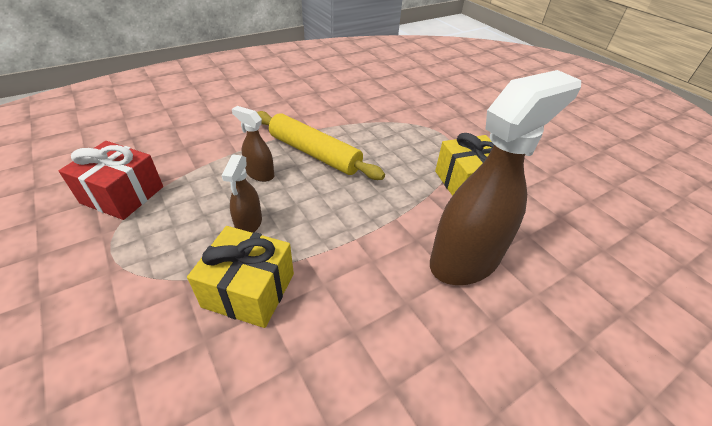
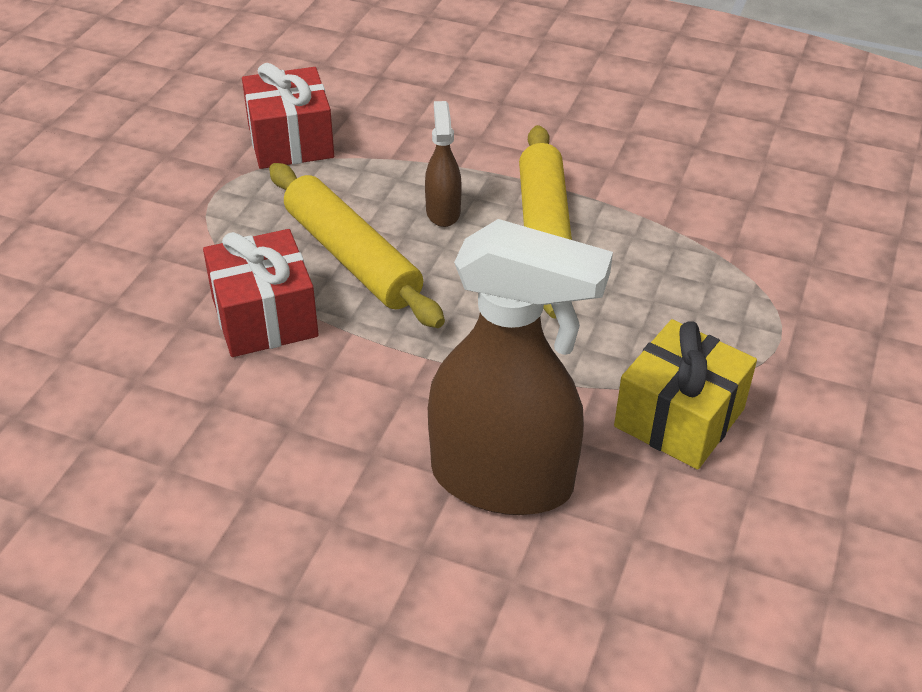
camera: 55 degrees right, 0 degrees up
yellow gift [187,226,294,328] -> red gift [203,229,319,357]
brown spray bottle [221,155,262,233] -> yellow rolling pin [269,163,445,328]

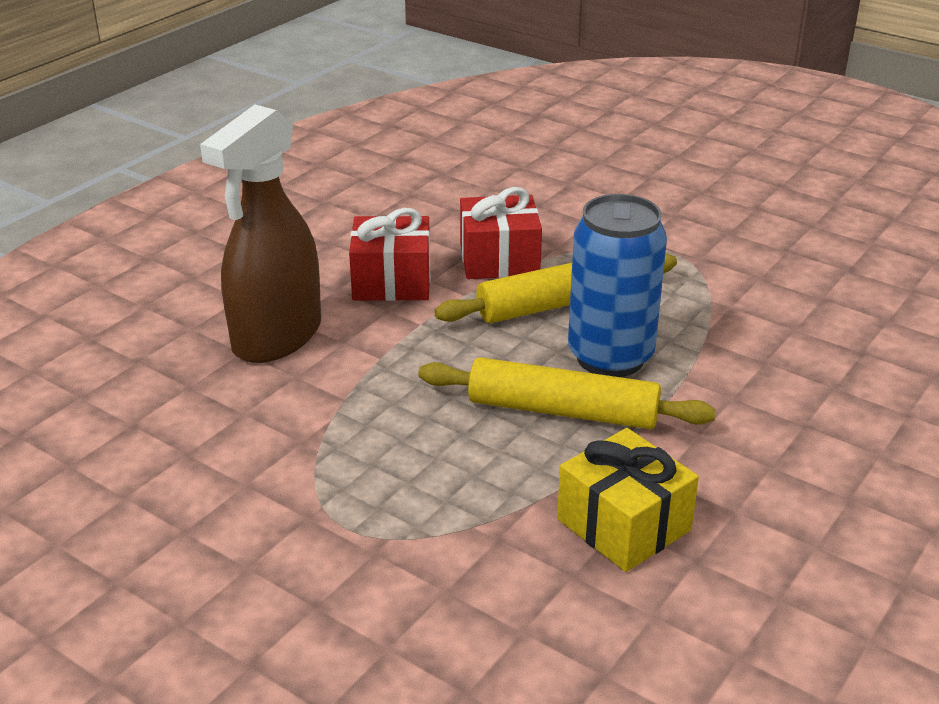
camera: 105 degrees right, 10 degrees down
red gift [242,63,334,169] -> red gift moved to [349,208,430,301]
brown spray bottle [425,101,462,227] -> blue can [568,194,667,377]
yellow gift [614,319,757,470] -> yellow gift moved to [557,428,699,572]

